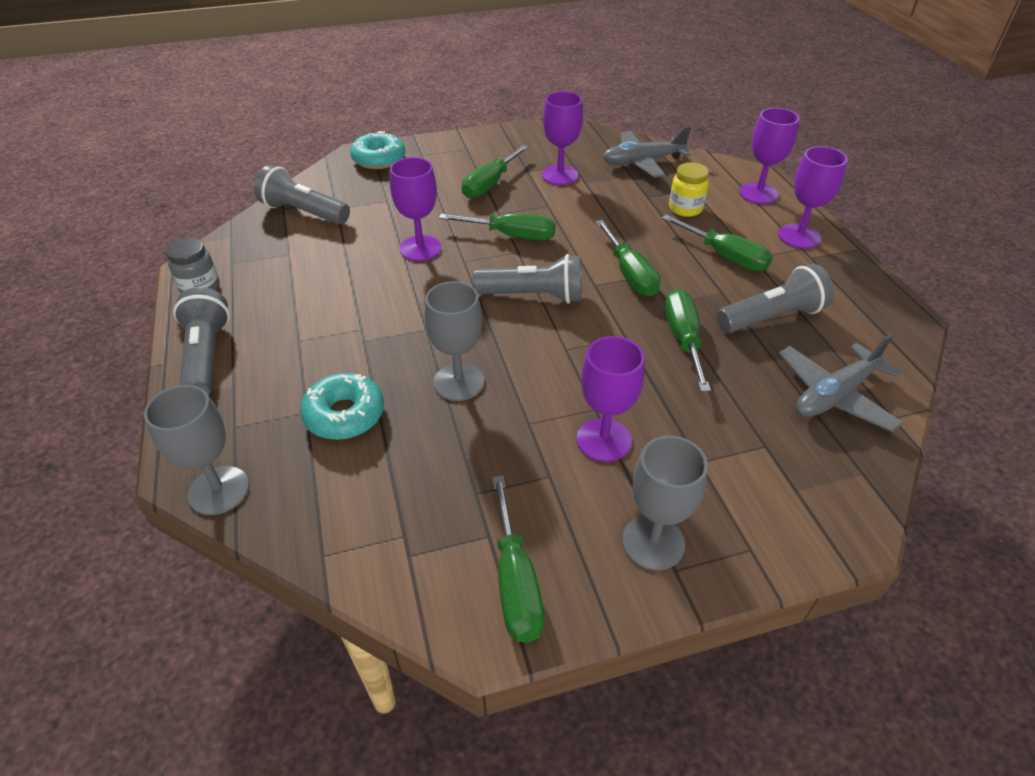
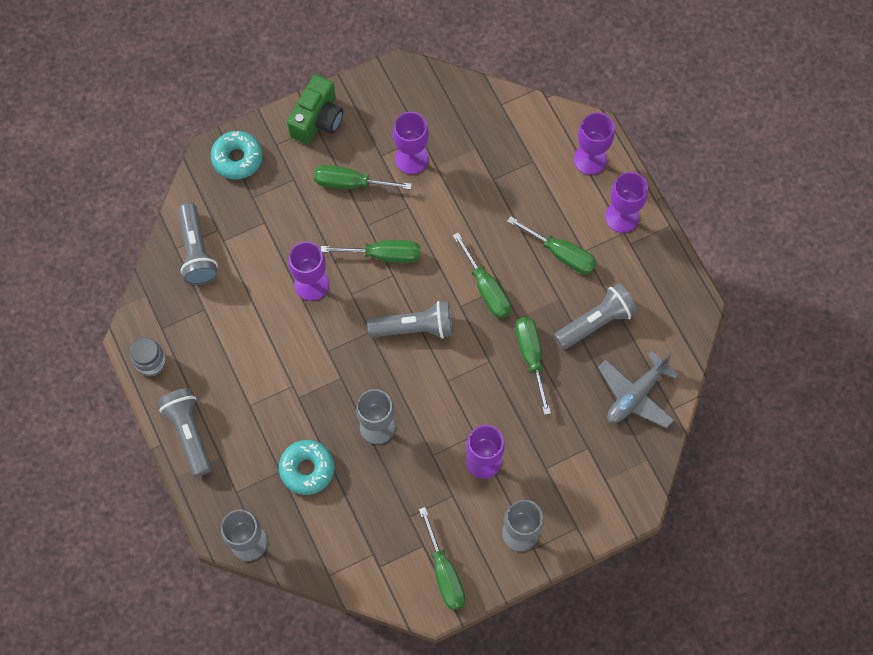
camera: 10 degrees left, 25 degrees up
grey flashlight [254,165,350,224] -> grey flashlight turned 120 degrees counterclockwise [178,203,218,285]
green screwdriver [462,145,529,199] -> green screwdriver turned 75 degrees clockwise [314,165,412,190]
grey plane [603,126,691,178] -> none
yellow jar [669,163,709,217] -> none
none -> green camera [287,75,343,144]

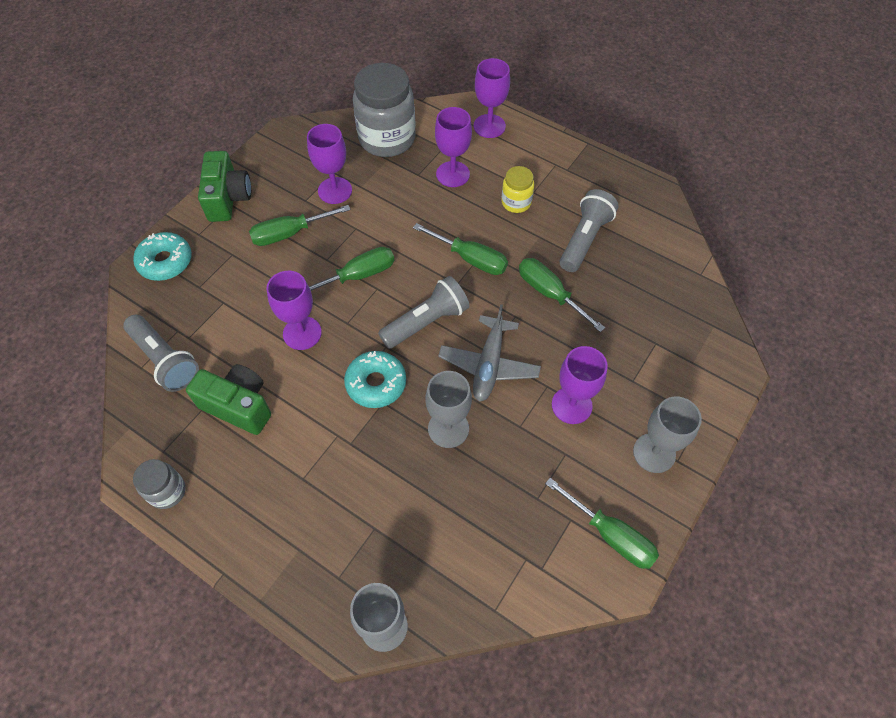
camera: 30 degrees left, 10 degrees down
grey flashlight [158,388,212,477] -> none
turquoise donut [279,440,334,495] -> turquoise donut moved to [344,351,406,408]
green screwdriver [507,216,597,274] -> yellow jar [501,166,534,213]
grey plane [598,351,679,428] -> grey plane moved to [438,304,541,402]
purple goblet [605,172,648,233] -> purple goblet moved to [435,107,472,187]
none -> green camera [186,364,271,435]
none -> grey jar [353,63,416,157]

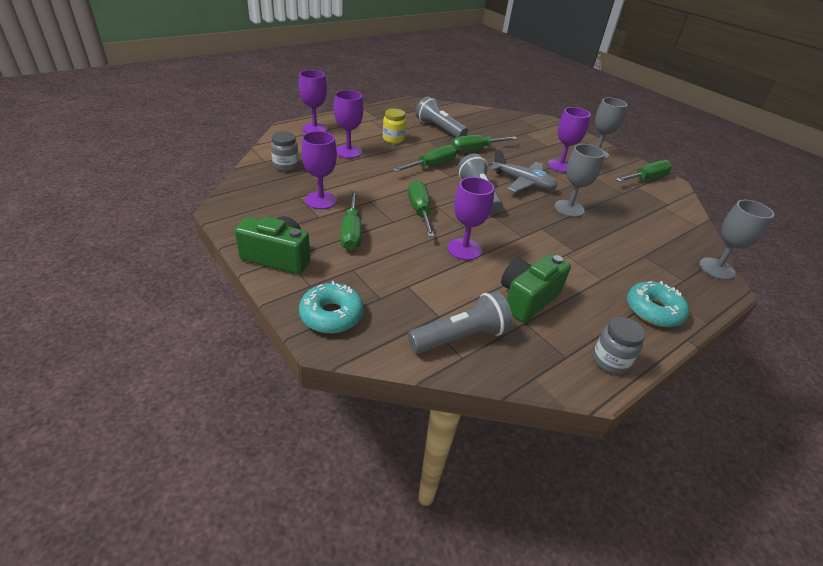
camera: 75 degrees left, 20 degrees down
turquoise donut [344,351,406,408] -> turquoise donut moved to [627,281,689,327]
grey jar [353,63,416,157] -> grey jar [271,132,299,171], size x0.50

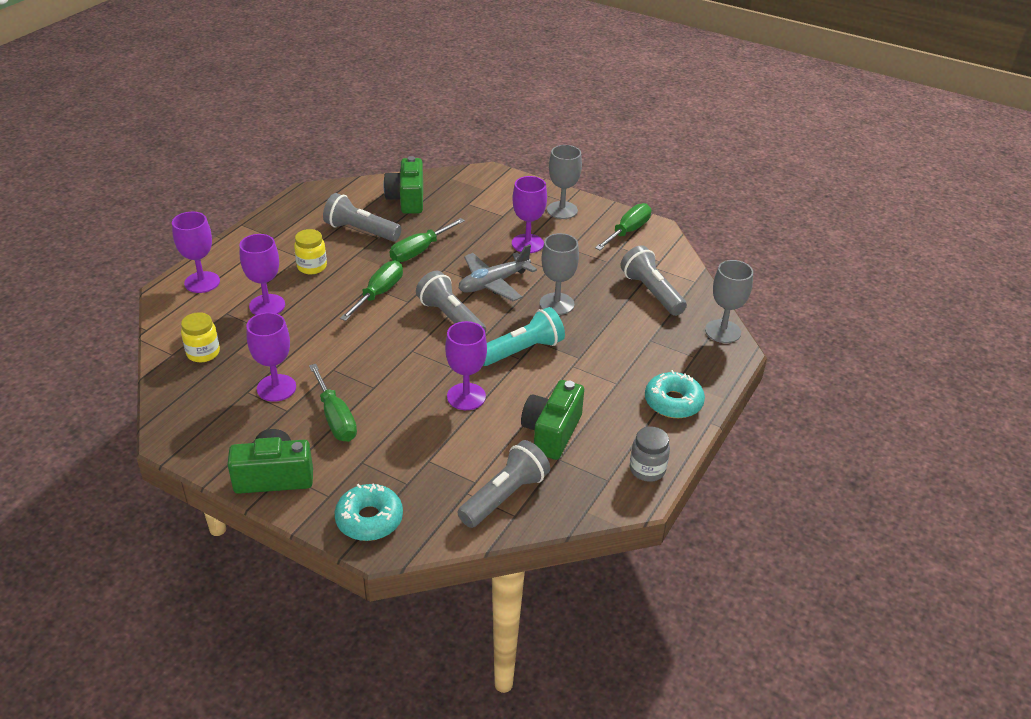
camera: 20 degrees left, 0 degrees up
grey jar [271,132,299,171] -> yellow jar [181,312,220,362]
green screwdriver [408,180,435,237] -> none
grey plane [489,148,557,192] -> grey plane turned 135 degrees clockwise [459,244,537,301]
none -> green camera [383,156,423,213]
none -> turquoise flashlight [483,307,565,366]
none -> grey flashlight [620,246,687,316]

